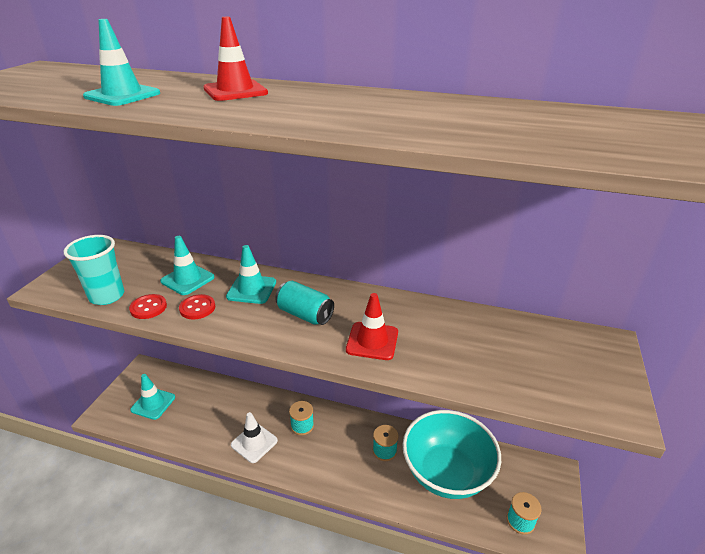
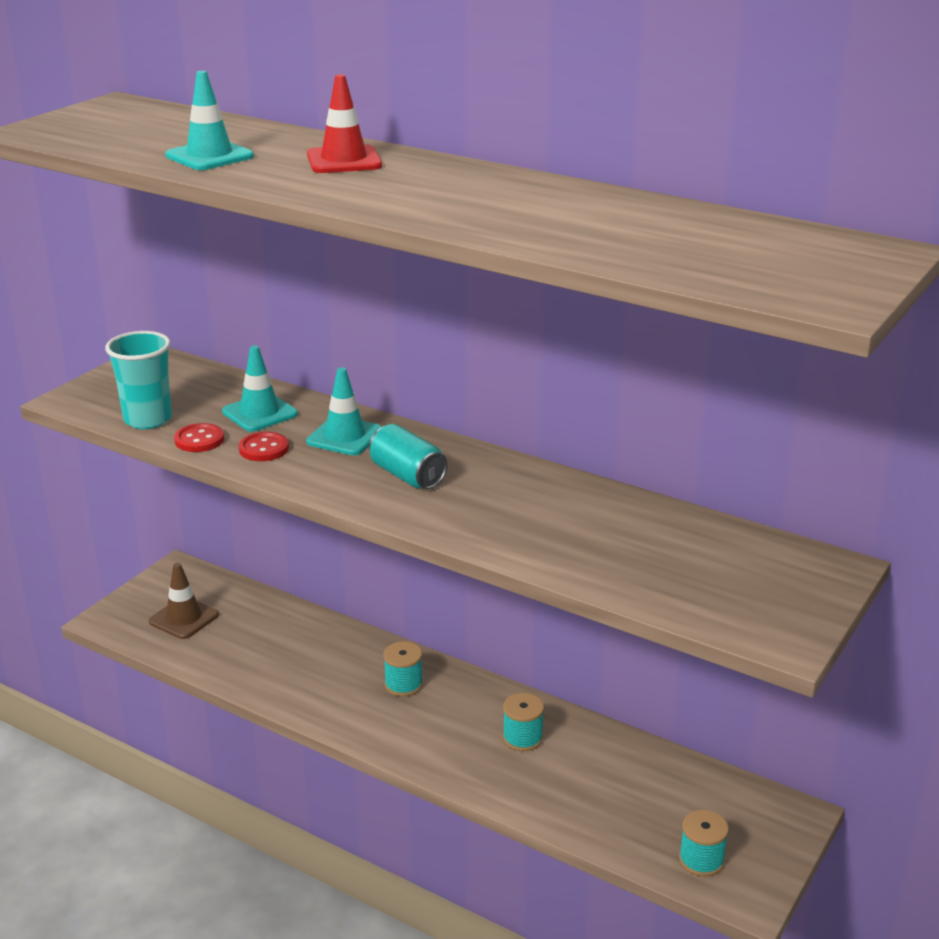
camera: 15 degrees right, 5 degrees down
turquoise traffic cone [130,374,175,420] -> brown traffic cone [149,563,219,639]
white traffic cone [231,412,278,463] -> none
red traffic cone [346,293,398,360] -> none
turquoise bowl [403,410,501,499] -> none

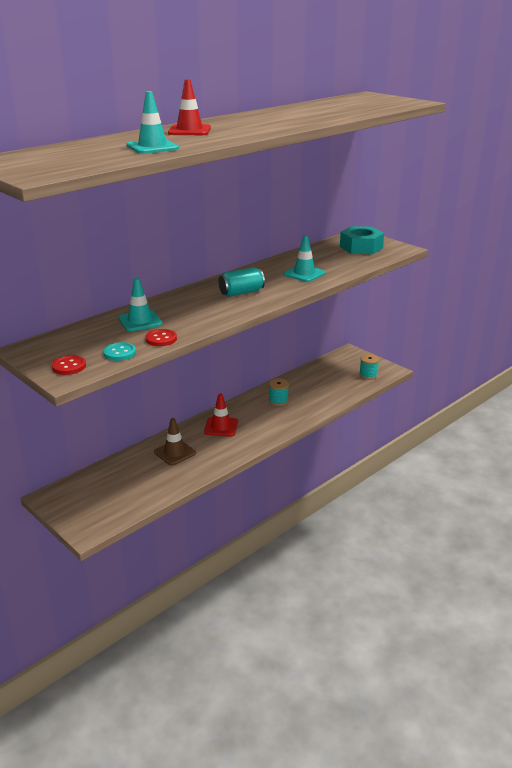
camera: 75 degrees left, 0 degrees up
turquoise cup [105,331,172,429] -> turquoise button [103,342,136,361]
brown traffic cone [149,563,219,639] -> brown traffic cone moved to [154,418,196,466]
red button [239,432,289,461] -> red button moved to [52,355,86,375]
turquoise traffic cone [306,367,382,455] -> turquoise traffic cone moved to [284,235,325,282]
turquoise spool [383,641,423,697] -> red traffic cone [204,394,238,437]
none -> turquoise nut [340,226,384,254]

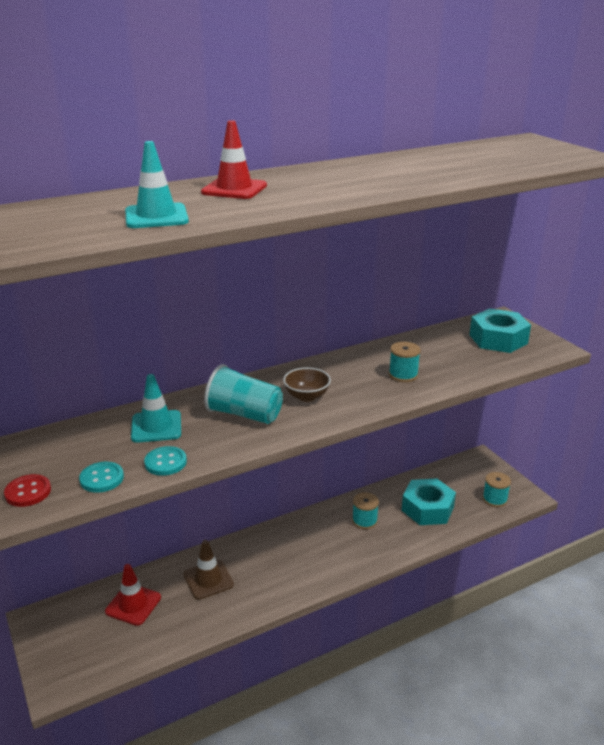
camera: 15 degrees right, 0 degrees up
red button [146,329,177,346] -> turquoise button [144,446,187,476]
red traffic cone [204,394,238,437] -> red traffic cone moved to [105,564,161,626]
turquoise can [219,267,265,297] -> brown bowl [283,367,331,402]
turquoise traffic cone [284,235,325,282] -> turquoise spool [389,342,421,382]
none -> turquoise cup [204,364,283,424]
none -> turquoise nut [402,478,456,525]

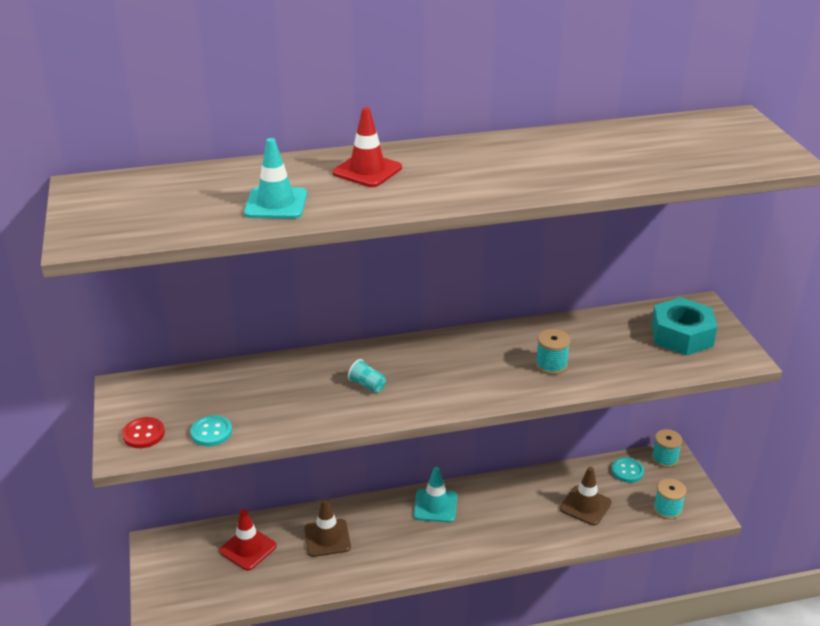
camera: 15 degrees right, 5 degrees up
turquoise traffic cone [131,374,181,443] -> turquoise traffic cone moved to [414,467,457,522]
turquoise button [144,446,187,476] -> turquoise button moved to [612,458,644,483]
turquoise cup [204,364,283,424] -> turquoise cup [348,359,386,393], size x0.49
brown bowl [283,367,331,402] -> none
turquoise spool [352,492,379,529] -> turquoise spool moved to [652,429,683,468]
turquoise nut [402,478,456,525] -> brown traffic cone [560,467,612,526]

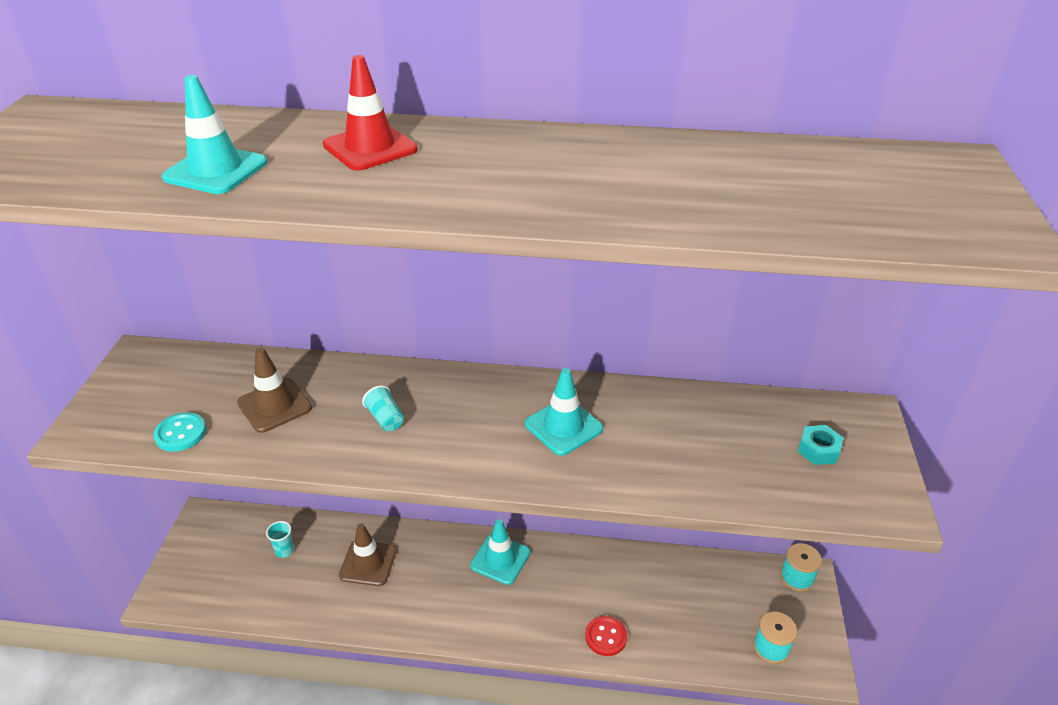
camera: 20 degrees right, 5 degrees up
red button [122,417,165,448] -> red button moved to [585,616,627,656]
red traffic cone [220,509,277,570] -> turquoise cup [266,521,294,558]
turquoise spool [535,329,570,375] -> none
brown traffic cone [560,467,612,526] -> brown traffic cone moved to [237,347,312,433]
turquoise button [612,458,644,483] -> none
turquoise nut [651,297,717,356] -> turquoise nut [798,425,844,465], size x0.48
none -> turquoise traffic cone [525,368,603,456]

